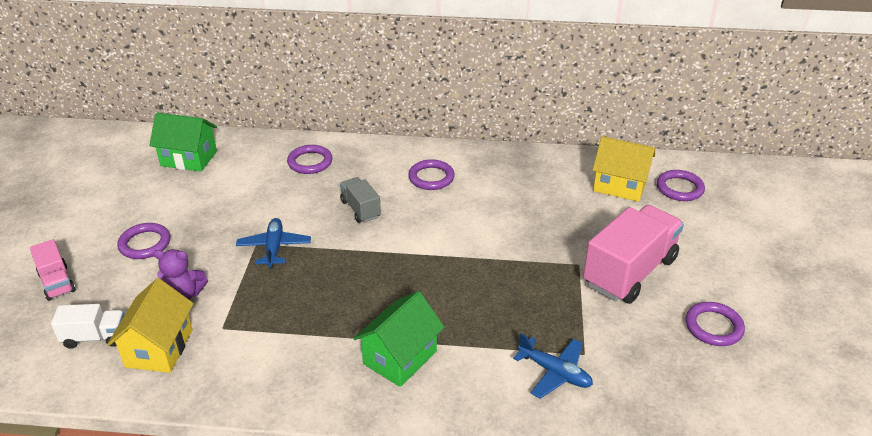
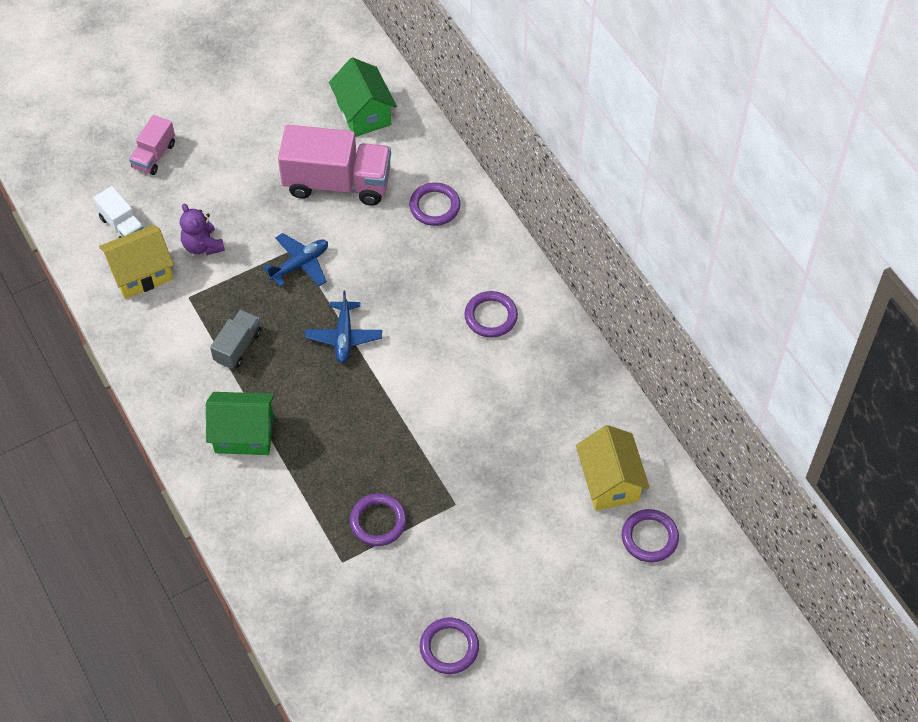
camera: 55 degrees right, 20 degrees up
purple ring [117,223,170,259] -> purple ring moved to [350,493,407,546]
grey truck [340,177,381,223] -> grey truck moved to [210,310,261,369]
blue plane [513,333,593,399] -> blue plane moved to [305,291,382,363]
pink truck [583,205,684,304] -> pink truck moved to [278,125,391,206]

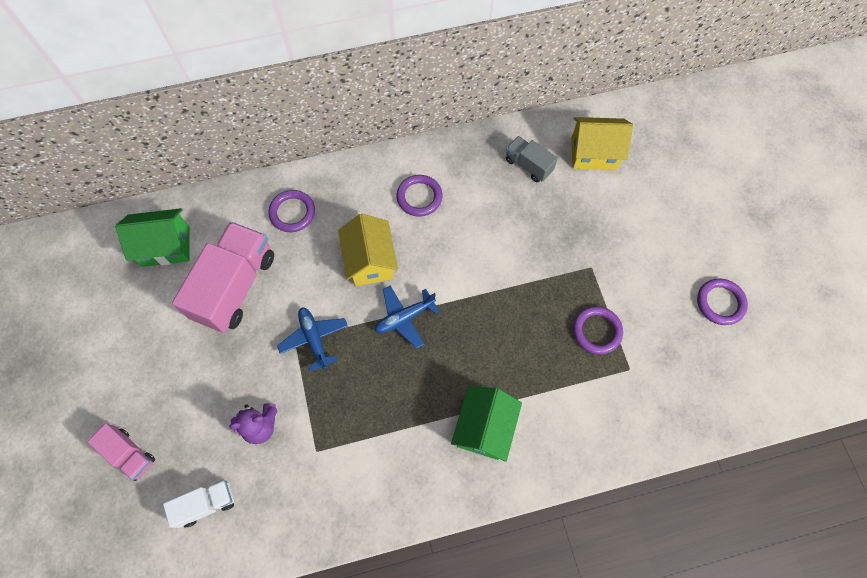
camera: 75 degrees left, 10 degrees up
yellow house [99,225,174,299] -> yellow house moved to [338,214,398,286]
grey truck [210,310,261,369] -> grey truck moved to [506,136,558,182]
blue plane [305,291,382,363] -> blue plane turned 135 degrees clockwise [375,285,440,349]
purple ring [622,509,679,562] -> none

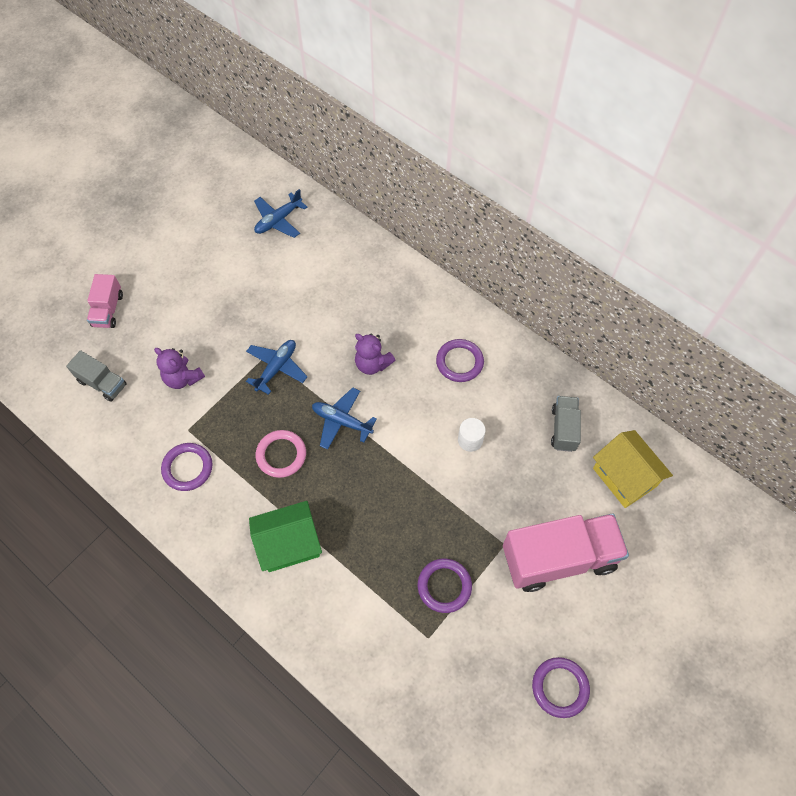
camera: 55 degrees right, 5 degrees down
green house [115,208,190,267] -> blue plane [254,189,307,238]
white truck [163,480,234,528] -> grey truck [66,350,127,402]
pink truck [172,222,274,333] -> pink truck moved to [503,514,629,592]
purple ring [268,190,315,232] -> purple ring moved to [161,443,213,491]
yellow house [338,214,398,286] -> purple teddy bear [355,334,395,375]
none -> pink ring [256,430,306,478]
none -> white cylinder [458,418,486,452]

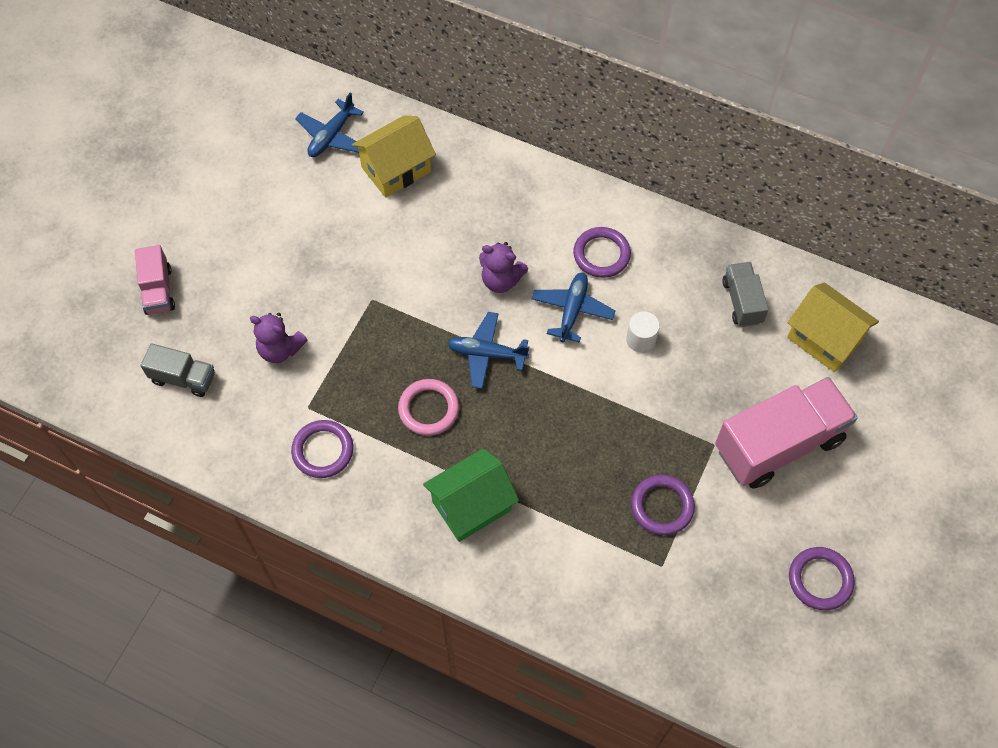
camera: 15 degrees left, 0 degrees up
blue plane [246,340,308,395] -> blue plane moved to [531,273,615,343]
none -> yellow house [352,116,436,198]

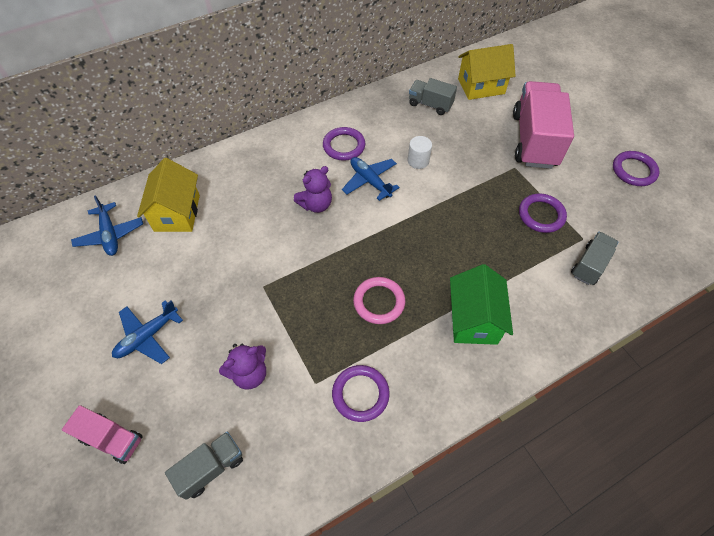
camera: 55 degrees left, 5 degrees down
blue plane [448,312,529,389] -> blue plane moved to [112,300,183,364]
none -> grey truck [571,232,618,285]

